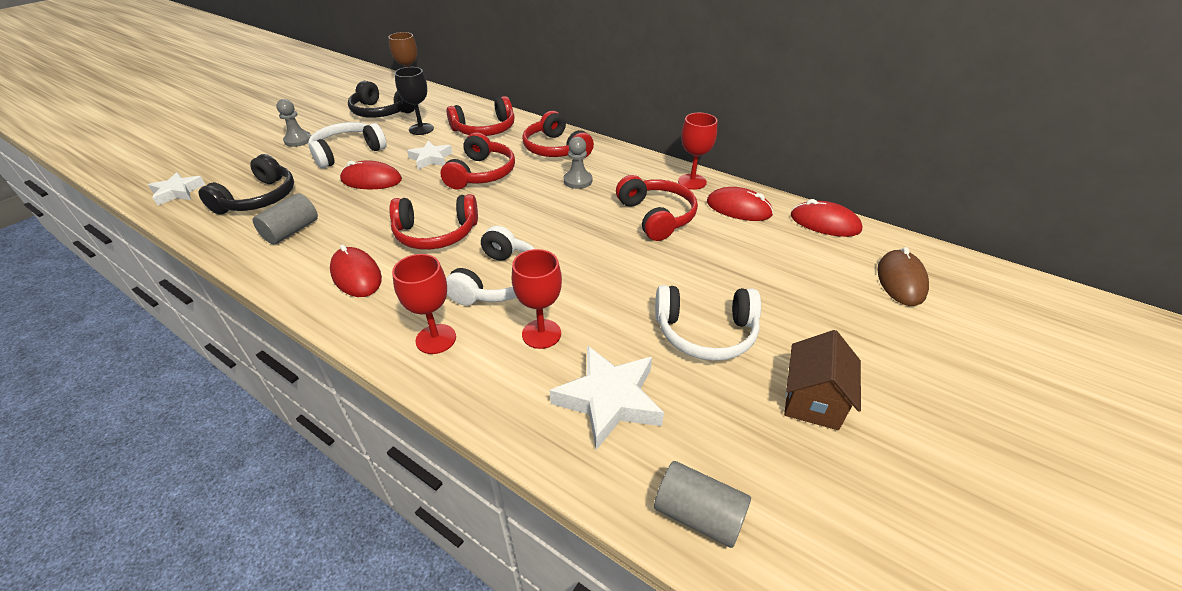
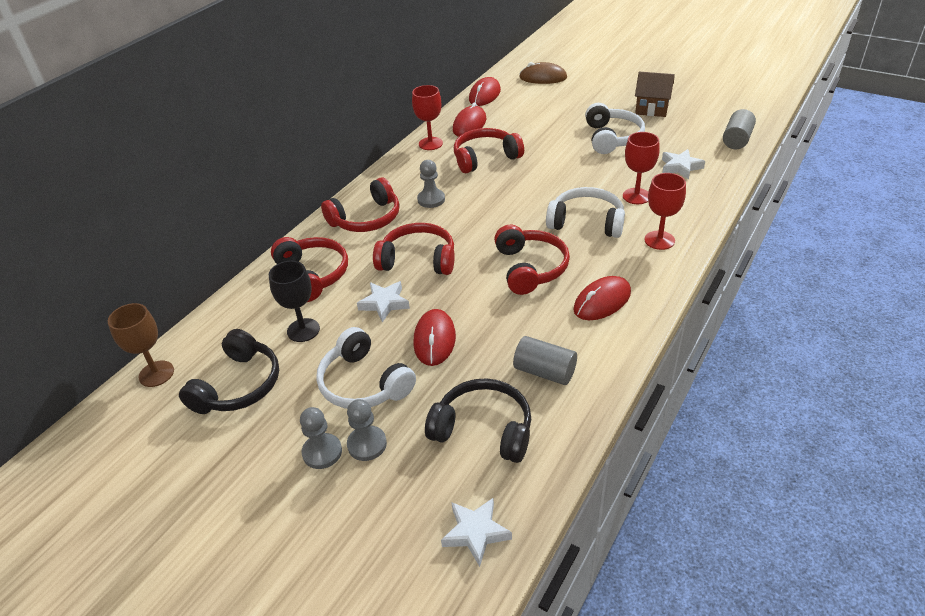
camera: 90 degrees left, 0 degrees up
white star [550,345,664,450] -> white star [662,149,705,179], size x0.64
none -> grey pawn [347,399,387,461]

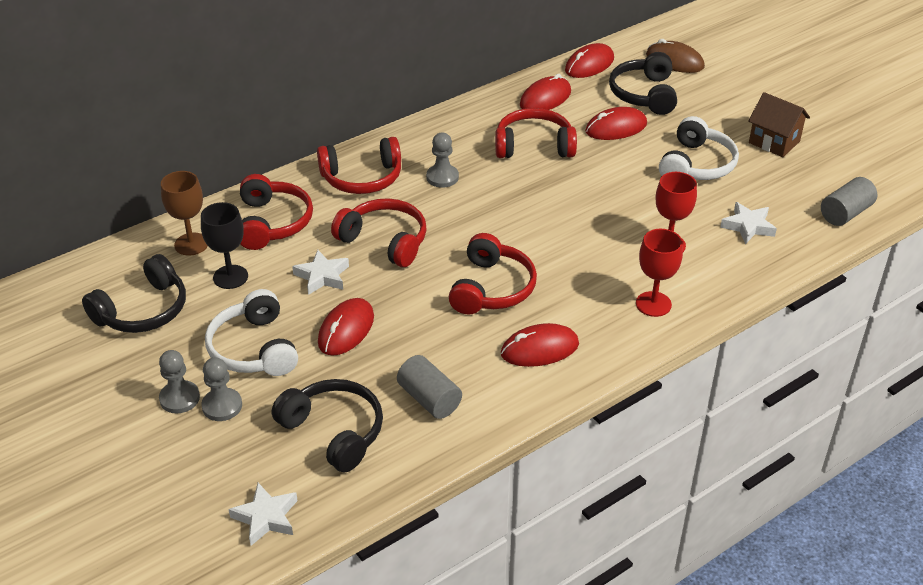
camera: 20 degrees right, 0 degrees up
brown goblet [108,303,174,387] -> brown goblet moved to [161,171,208,256]
red goblet [412,85,443,150] -> none
white headphones [546,187,625,238] -> none
none -> red mouse [585,107,647,140]
none -> black headphones [609,52,677,115]

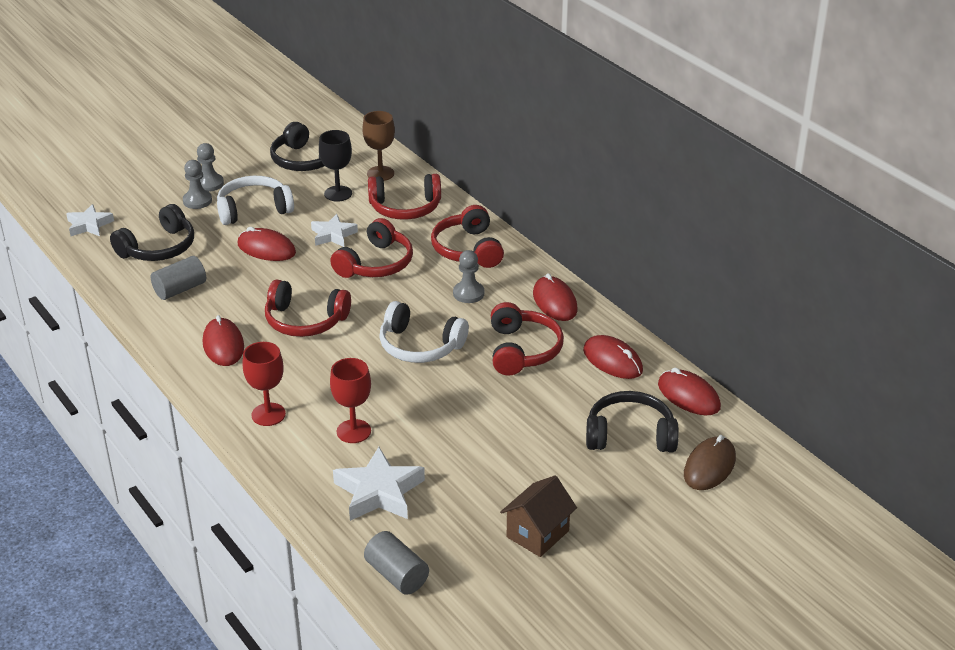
camera: 90 degrees right, 5 degrees down
red mouse [585,107,647,140] -> red mouse moved to [533,273,577,321]
white headphones [659,116,739,180] -> white headphones moved to [379,301,469,363]
white star [720,202,777,244] -> white star [333,447,425,521], size x1.56

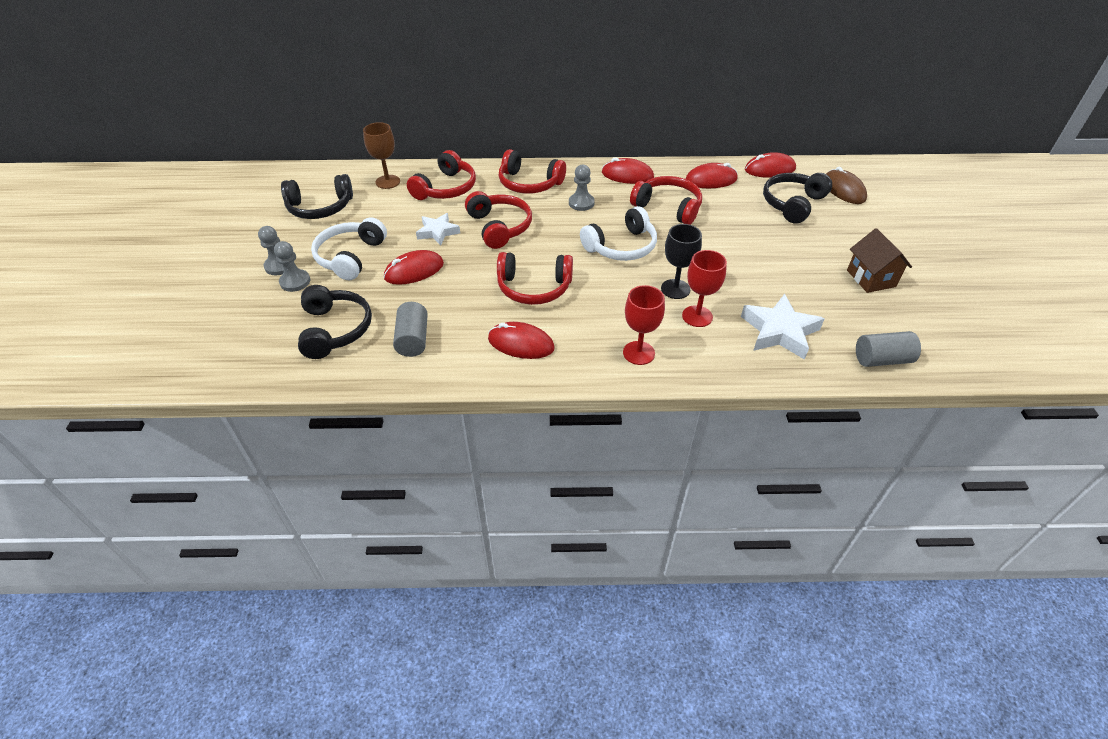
camera: 55 degrees left, 10 degrees up
white star [66,204,114,236] -> none
red headphones [265,279,351,337] -> red headphones turned 45 degrees clockwise [497,252,573,305]
black goblet [319,130,352,202] -> black goblet moved to [661,224,702,299]

